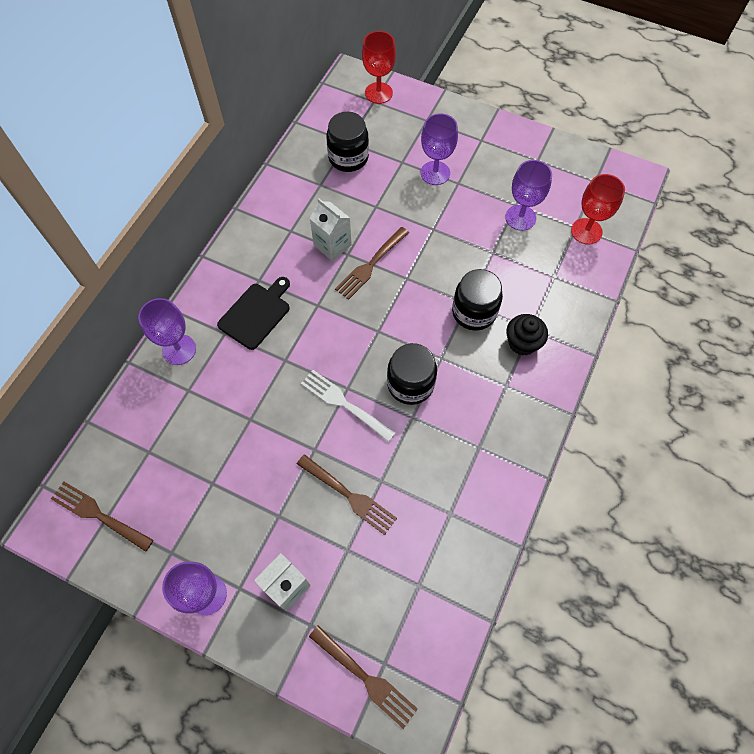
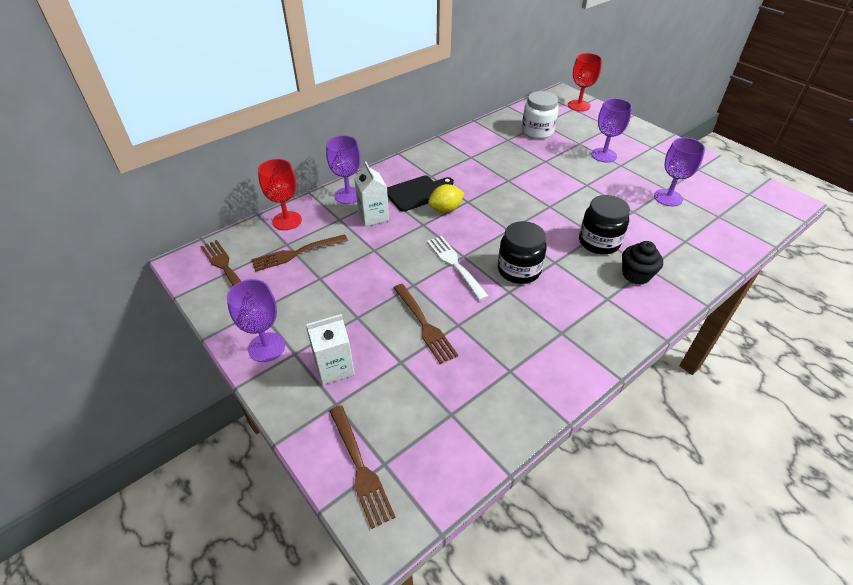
camera: 25 degrees right, 20 degrees down
white carton [309,198,352,261] -> white carton moved to [354,162,389,226]
black jar [326,112,369,172] -> white jar [522,91,558,139]
brown fork [335,227,409,300] -> brown fork moved to [251,234,348,272]
red goblet [571,174,625,245] -> red goblet moved to [258,159,302,230]
none -> yellow lemon [428,184,464,213]

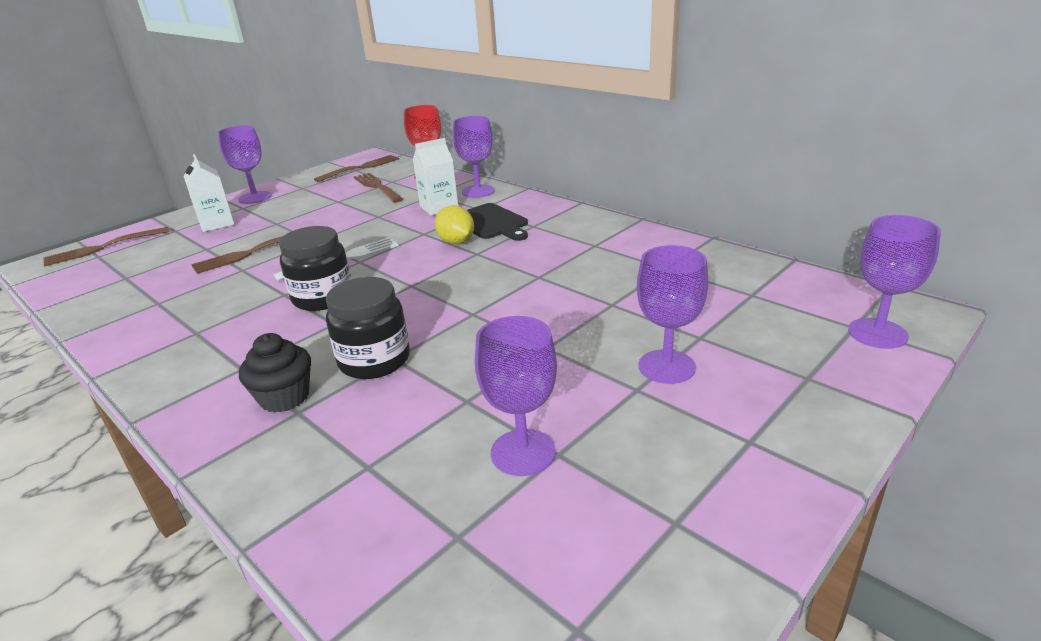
camera: 85 degrees right, 15 degrees down
white jar [522,91,558,139] -> none
red goblet [568,53,602,111] -> purple goblet [848,215,941,349]

